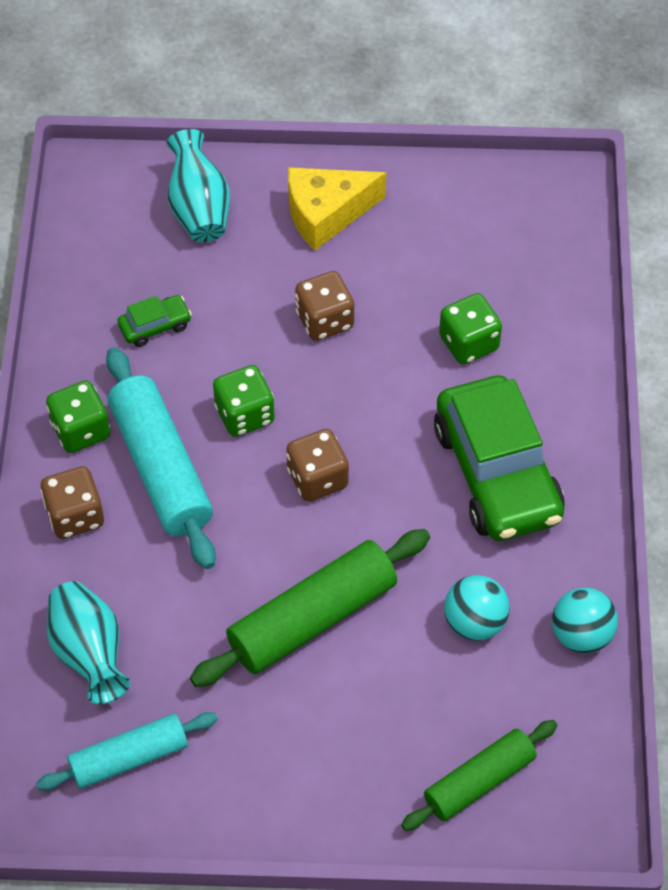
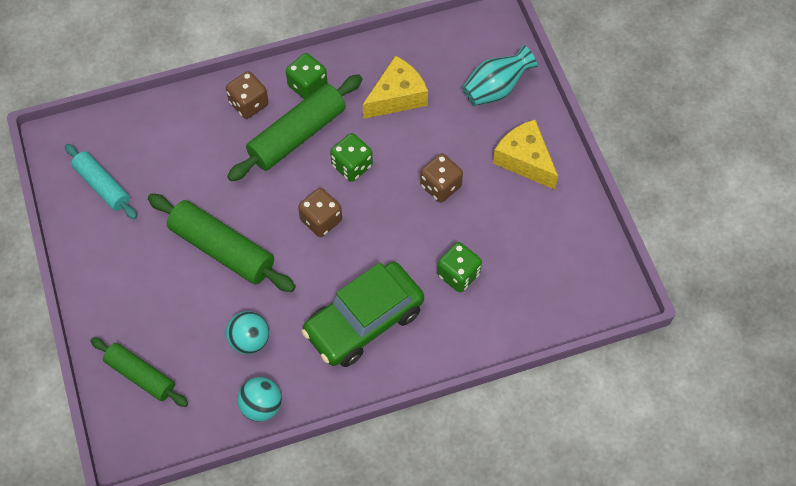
camera: 70 degrees right, 5 degrees up
turquoise vase [47,581,130,704] -> none
turquoise rolling pin [106,347,216,569] -> green rolling pin [227,74,362,182]
green car [117,295,192,347] -> yellow cheese [363,55,428,119]

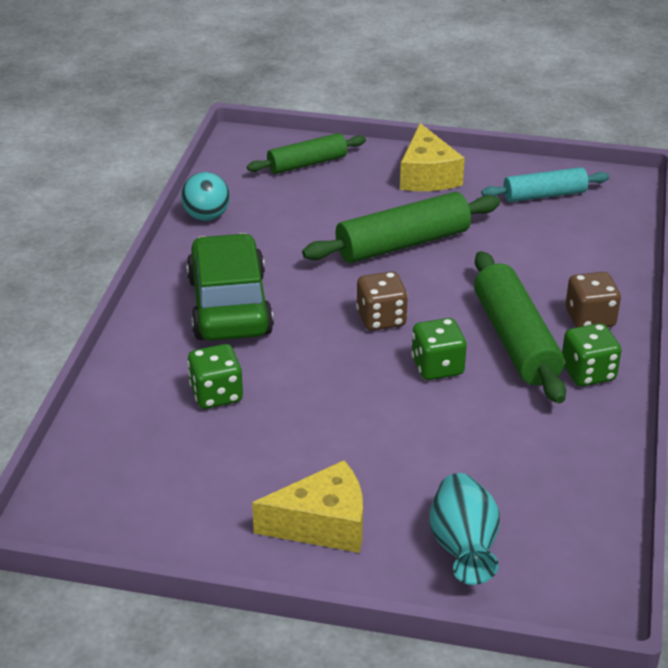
camera: 120 degrees right, 25 degrees down
turquoise ball [226,311,269,354] -> none
yellow cheese [363,55,428,119] -> yellow cheese moved to [400,123,465,191]
brown dice [420,153,463,203] -> none

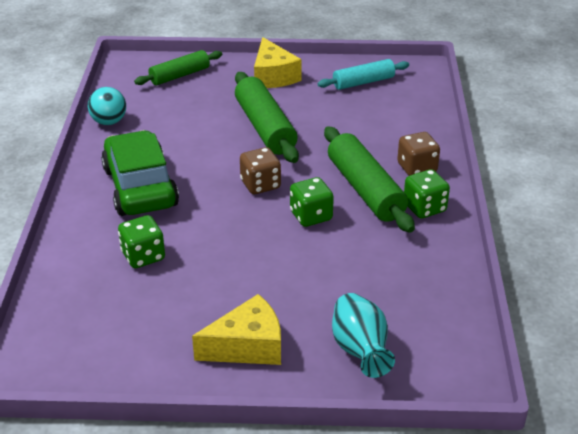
camera: 10 degrees left, 0 degrees up
green rolling pin [302,192,500,263] -> green rolling pin turned 75 degrees counterclockwise [235,72,299,163]

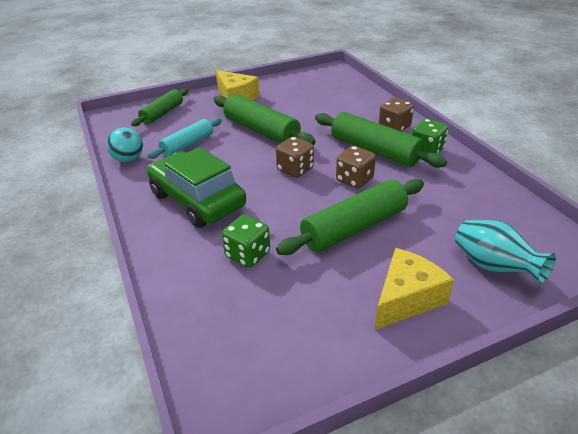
camera: 25 degrees left, 0 degrees up
green dice [290,177,334,227] -> brown dice [336,146,376,189]
turquoise rolling pin [318,59,409,90] -> turquoise rolling pin moved to [148,118,222,159]
none -> green rolling pin [276,179,424,255]

